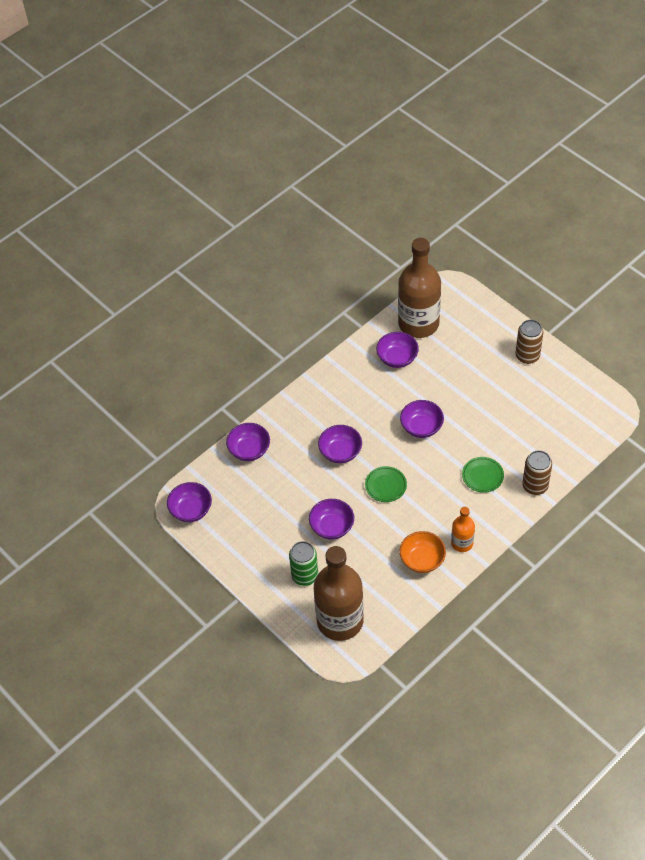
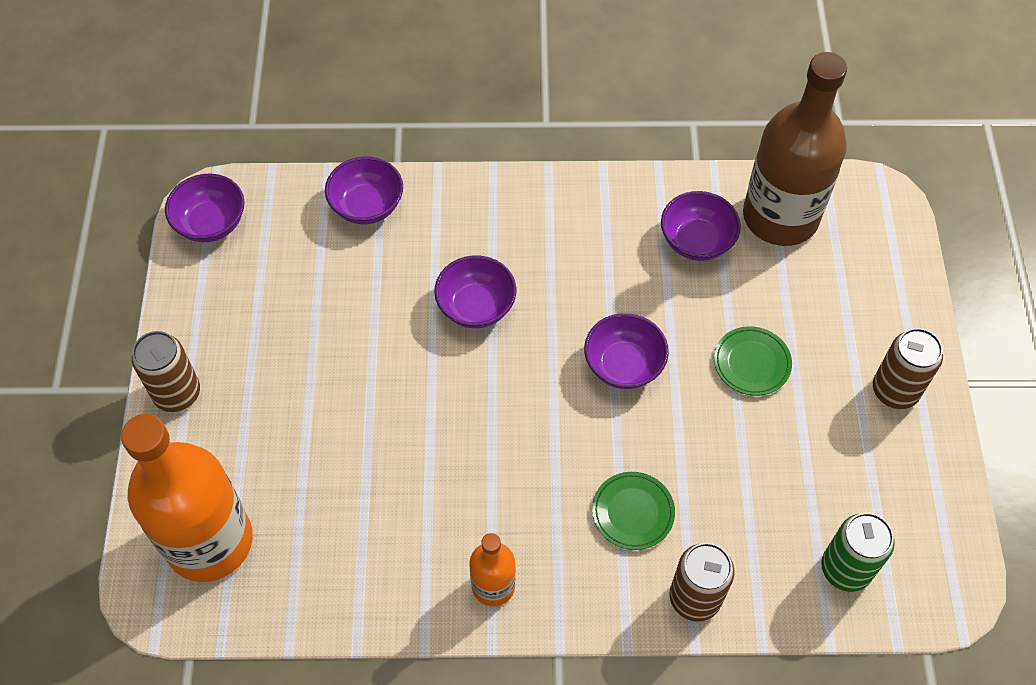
camera: 40 degrees right, 5 degrees up
green can [289,541,318,586] -> green can moved to [821,513,895,592]
purple bowl [309,499,354,539] -> none
brown bottle [314,546,364,641] -> orange bottle [121,414,253,582]
green plate [365,466,407,502] -> green plate moved to [714,326,792,396]
orange bowl [399,531,446,573] -> none
none -> brown can [132,331,200,412]

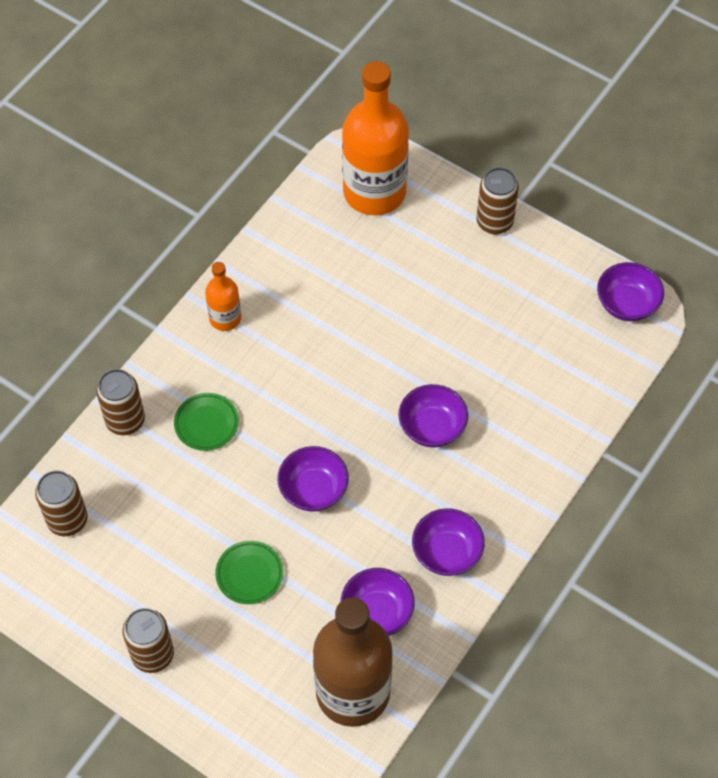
camera: 125 degrees right, 0 degrees up
purple bowl [325,156,403,224] -> purple bowl moved to [412,508,485,576]
green can [821,513,895,592] -> brown can [35,471,88,536]

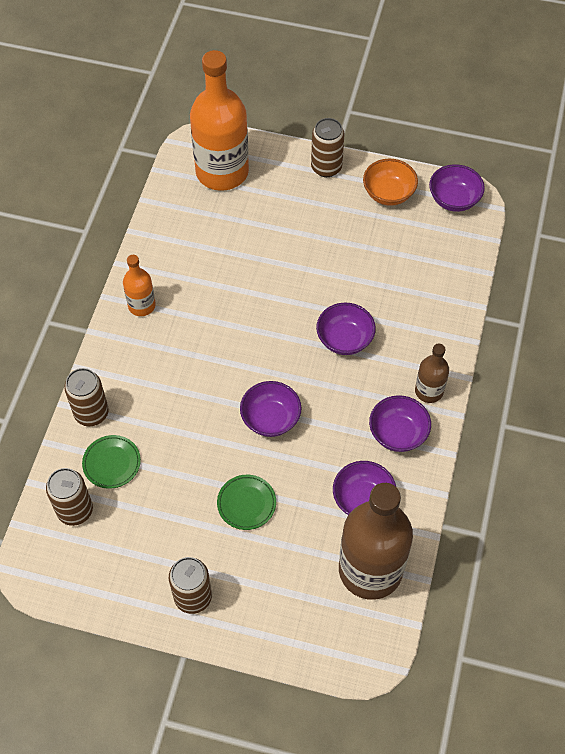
camera: 20 degrees left, 0 degrees up
green plate [174,393,239,451] -> green plate moved to [82,435,141,489]
none -> orange bowl [363,158,418,206]
none -> brown bottle [415,344,449,403]

